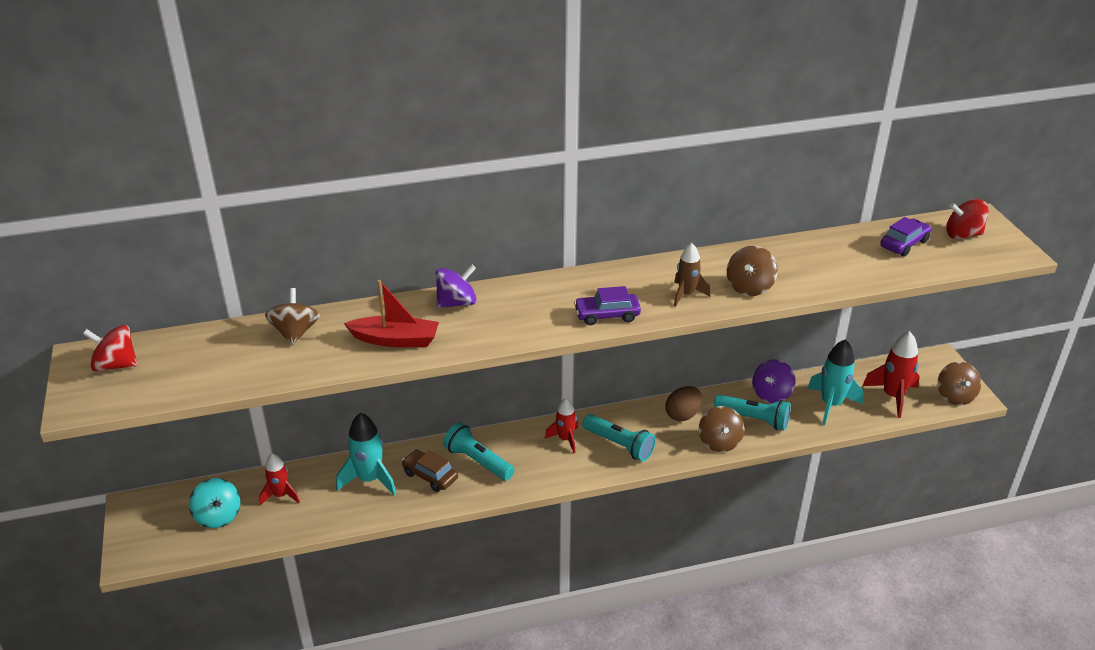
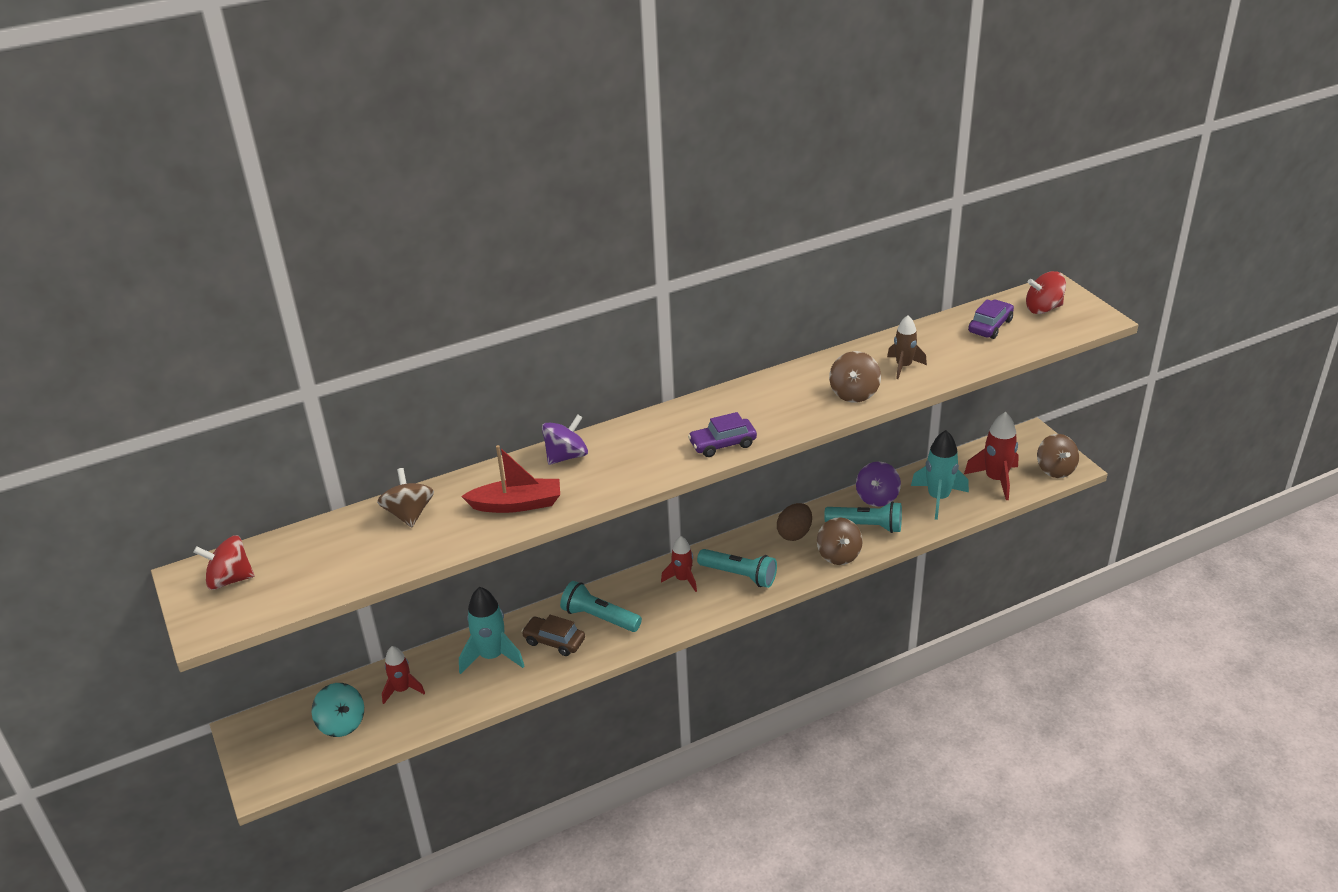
camera: 10 degrees left, 0 degrees up
brown rocket [674,243,710,307] -> brown rocket moved to [887,315,927,379]

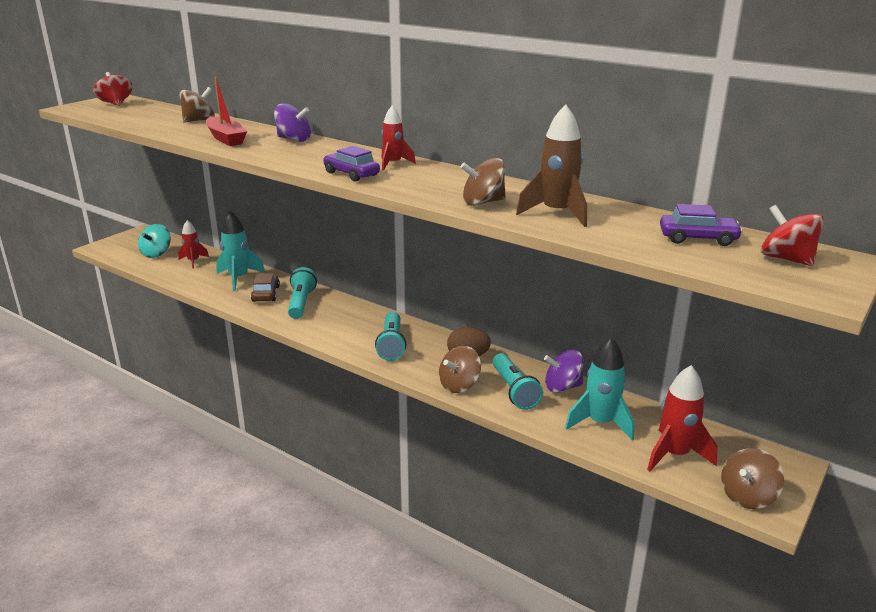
camera: 60 degrees right, 10 degrees down
red rocket [661,536,697,592] -> red rocket moved to [381,105,416,171]
brown rocket [887,315,927,379] -> brown rocket [516,104,587,227], size x1.56

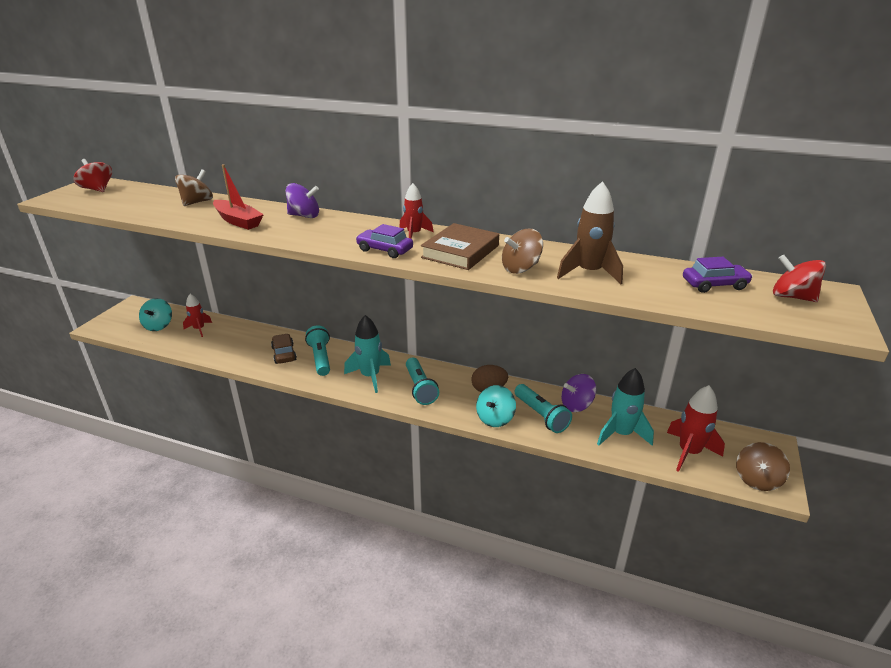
camera: 15 degrees left, 5 degrees up
turquoise rocket [216,211,265,291] -> turquoise rocket moved to [344,315,391,393]
brown spinning top [439,346,481,393] -> turquoise spinning top [476,385,516,427]
none -> brown book [421,223,499,270]

